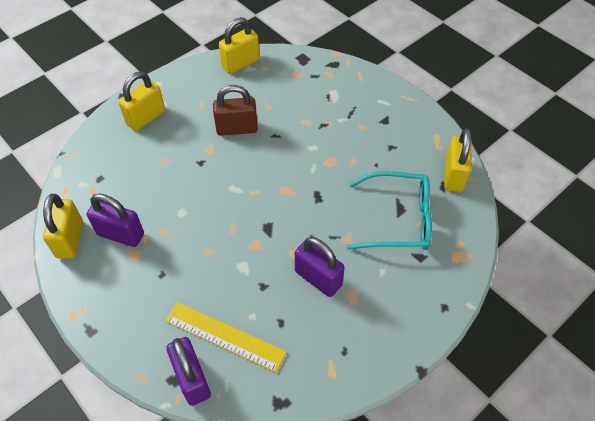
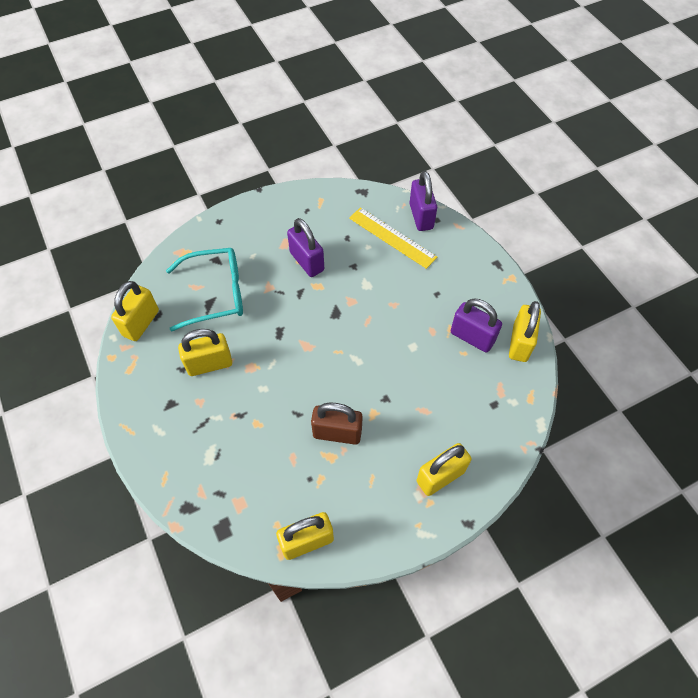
camera: 165 degrees left, 5 degrees up
turquoise glasses [347,171,432,250] -> turquoise glasses turned 150 degrees clockwise [166,248,243,331]
none -> yellow padlock [178,329,232,376]

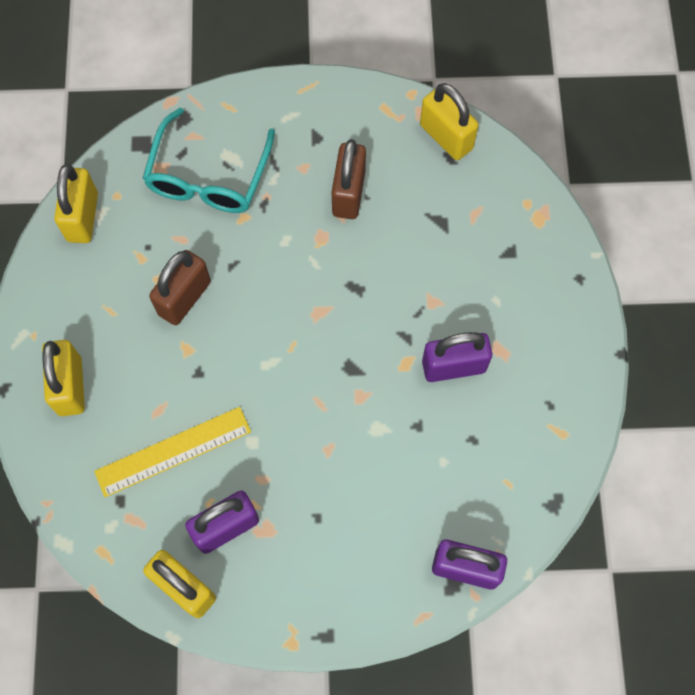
camera: 115 degrees right, 10 degrees up
turquoise glasses [166,248,243,331] -> turquoise glasses moved to [143,108,275,213]
yellow padlock [178,329,232,376] -> brown padlock [332,139,366,219]
yellow ruler [349,207,437,269] -> yellow ruler moved to [94,407,251,497]

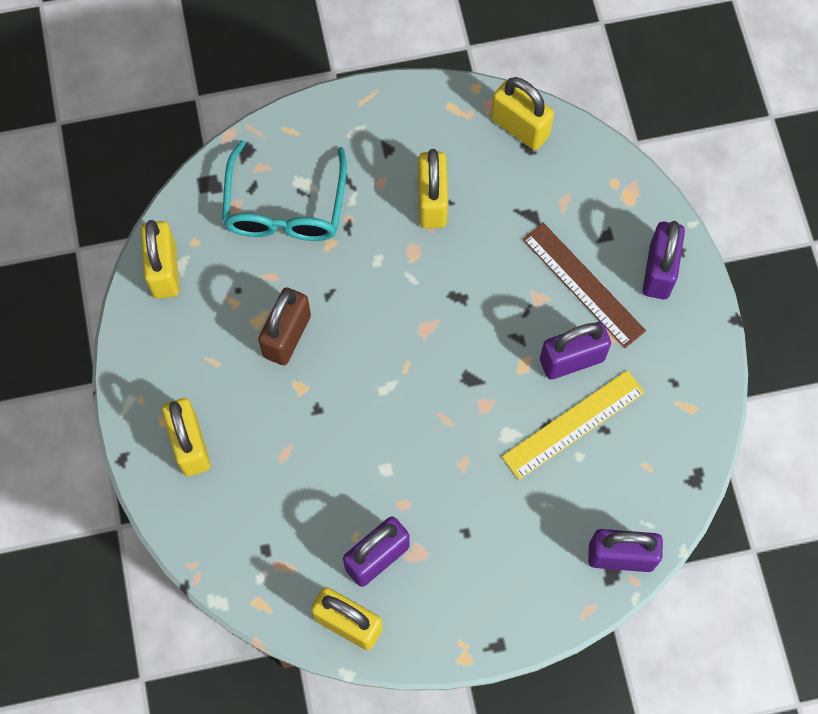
camera: 10 degrees left, 0 degrees up
yellow ruler [94,407,251,497] -> yellow ruler moved to [502,370,645,480]
brown padlock [332,139,366,219] -> yellow padlock [418,149,448,228]
none -> brown ruler [523,223,646,348]
none -> purple padlock [643,221,685,299]

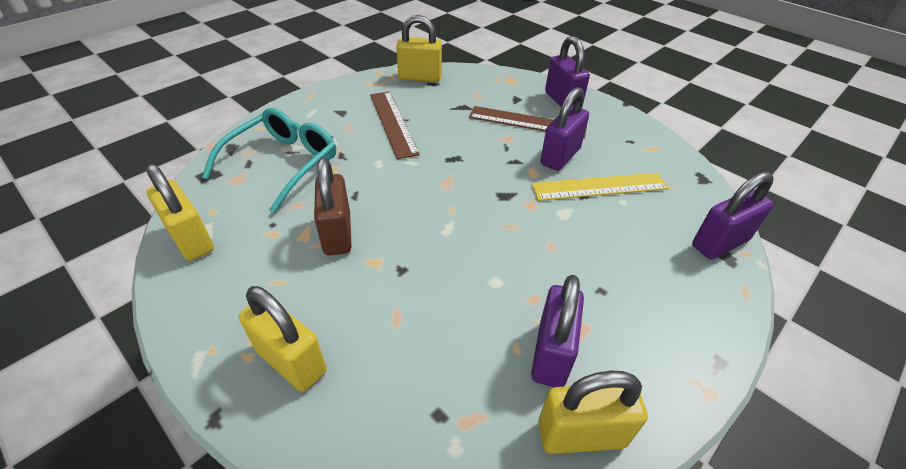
camera: 35 degrees left, 25 degrees down
turquoise glasses [222,140,347,241] -> turquoise glasses turned 120 degrees counterclockwise [202,108,336,213]
yellow padlock [418,149,448,228] -> brown ruler [370,91,420,159]
yellow ruler [502,370,645,480] -> yellow ruler turned 60 degrees clockwise [531,173,668,201]

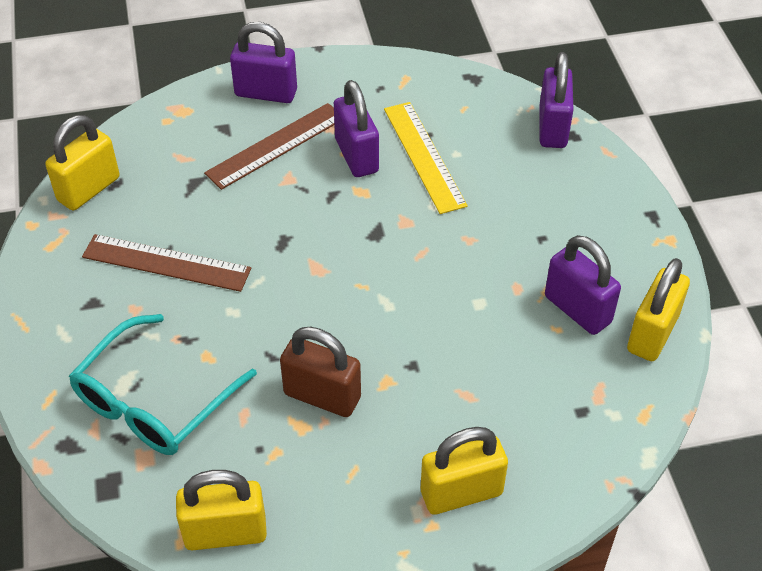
camera: 55 degrees left, 5 degrees up
turquoise glasses [202,108,336,213] -> turquoise glasses turned 120 degrees counterclockwise [69,314,257,455]
yellow ruler [531,173,668,201] -> yellow ruler turned 45 degrees counterclockwise [384,102,468,214]

